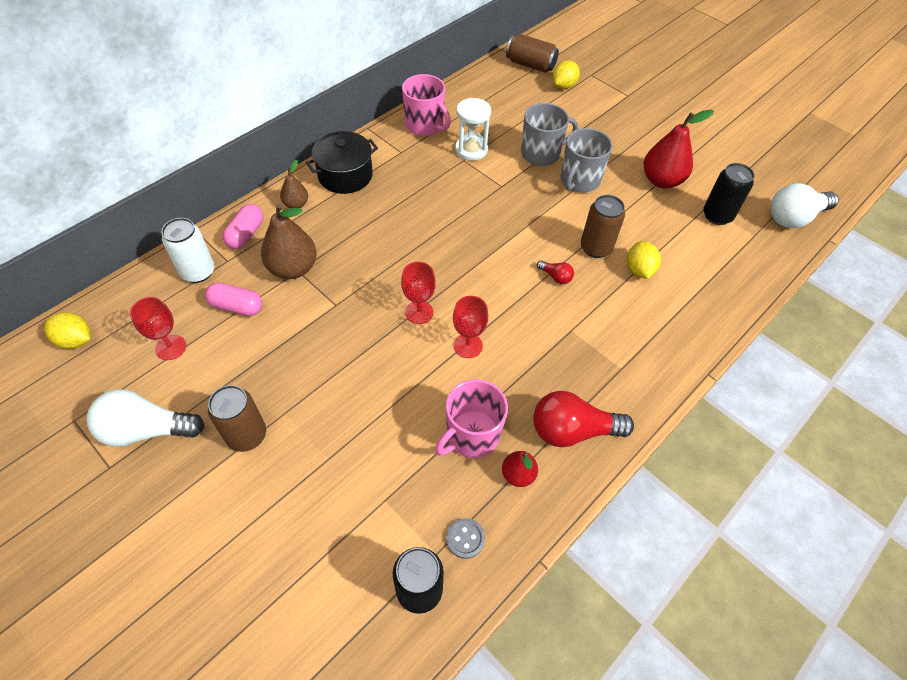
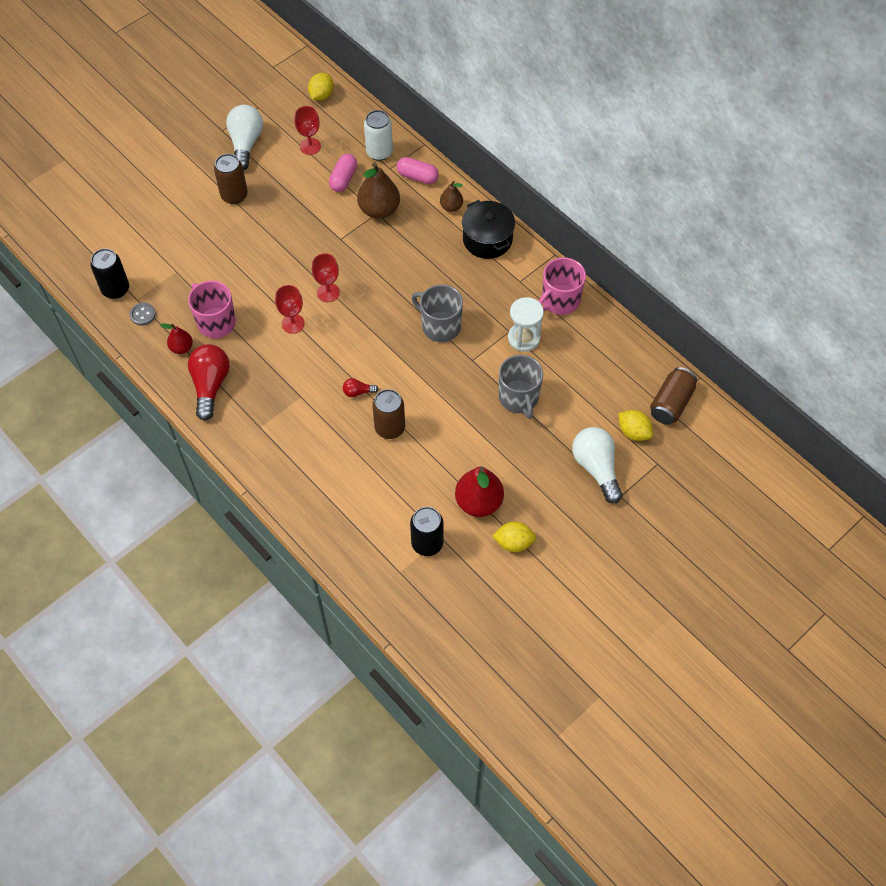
camera: 95 degrees right, 5 degrees up
red light bulb [537,260,574,284] -> red light bulb turned 45 degrees clockwise [343,378,378,397]
grey mug [561,128,613,193] -> grey mug moved to [412,284,463,342]
yellow lemon [627,241,661,279] -> yellow lemon moved to [492,522,536,552]
white light bulb [770,183,839,228] -> white light bulb moved to [572,427,623,504]

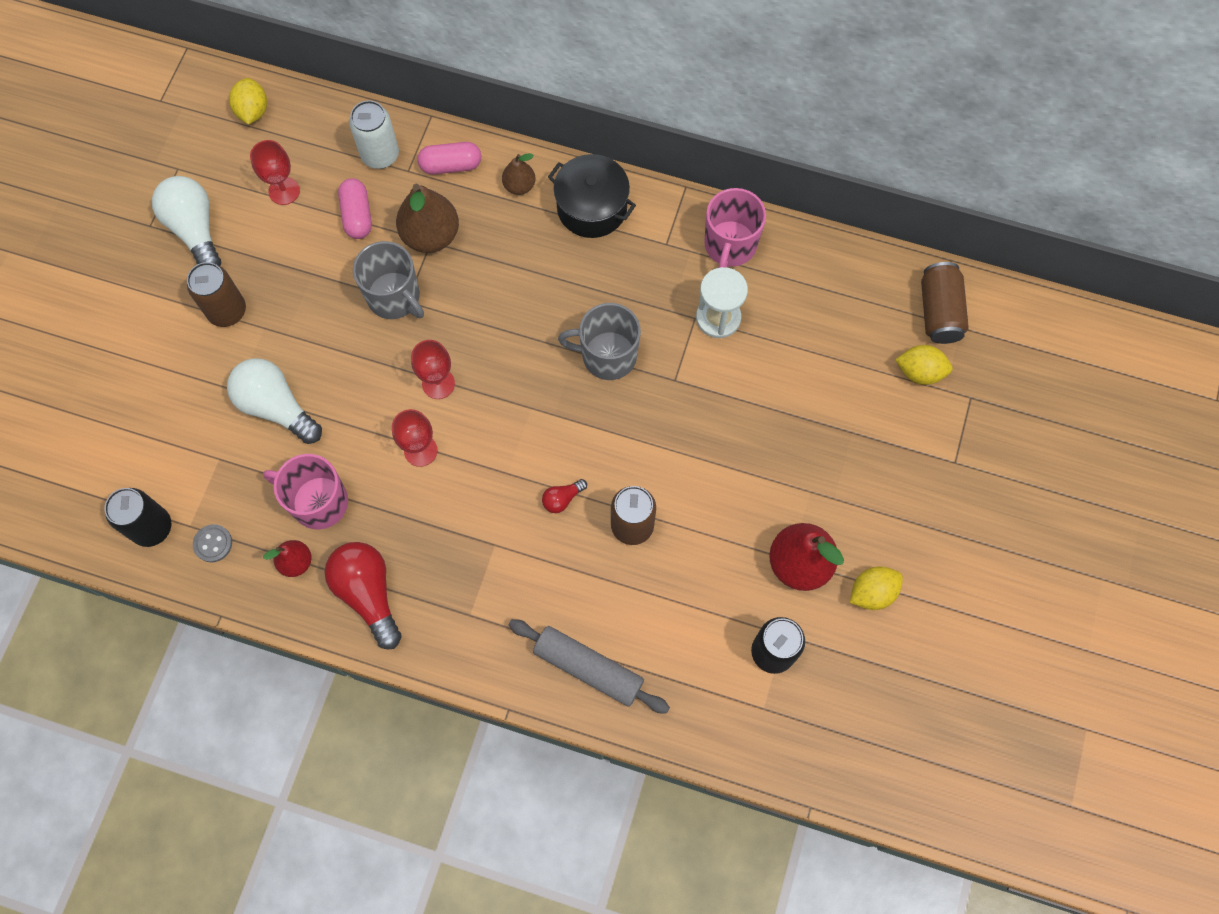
camera: 30 degrees left, 10 degrees up
grey mug [499,355,543,419] -> grey mug moved to [353,241,424,319]
white light bulb [572,427,623,504] -> white light bulb moved to [227,358,322,444]
none -> grey rolling pin [509,619,670,714]

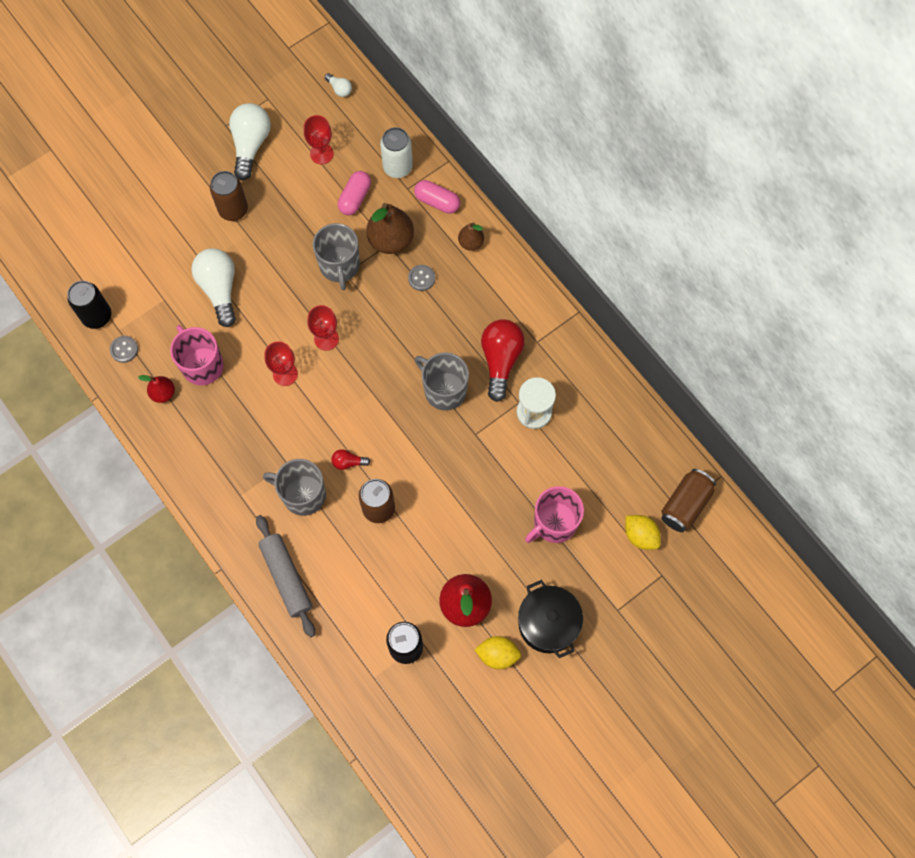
camera: 35 degrees right, 0 degrees up
yellow lemon [229,78,267,125] -> white light bulb [325,73,352,97]
red light bulb [325,542,402,650] -> red light bulb moved to [481,319,525,402]
black pot [548,154,636,238] -> black pot moved to [518,580,583,658]
pink mug [704,188,766,268] -> pink mug moved to [525,486,584,543]
none -> grey mug [263,459,326,516]
none -> grey button [408,265,435,291]

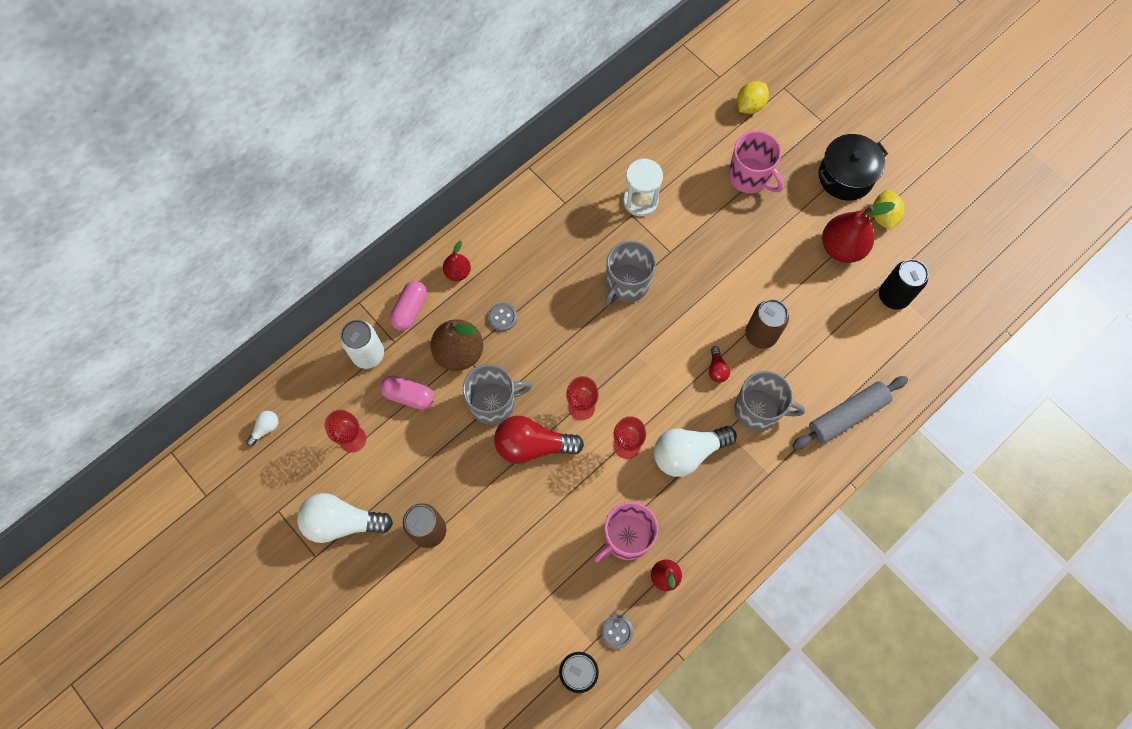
camera: 95 degrees left, 0 degrees up
white light bulb [191,248,236,327] -> white light bulb moved to [654,426,737,477]
grey mug [263,459,326,516] -> grey mug turned 90 degrees counterclockwise [734,371,805,431]
brown pear [458,222,484,251] -> red pear [443,241,471,281]
red light bulb [481,319,525,402] -> red light bulb moved to [494,416,584,464]
brown can [661,469,716,532] -> none

